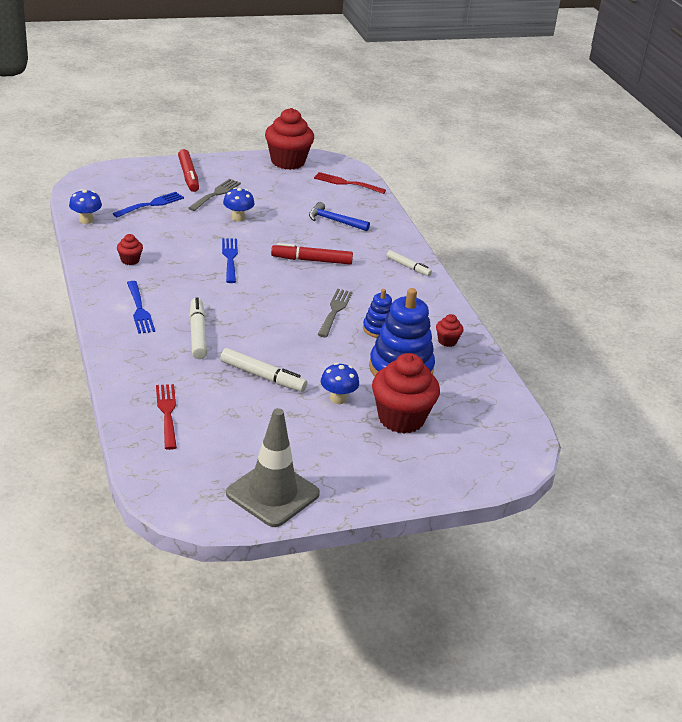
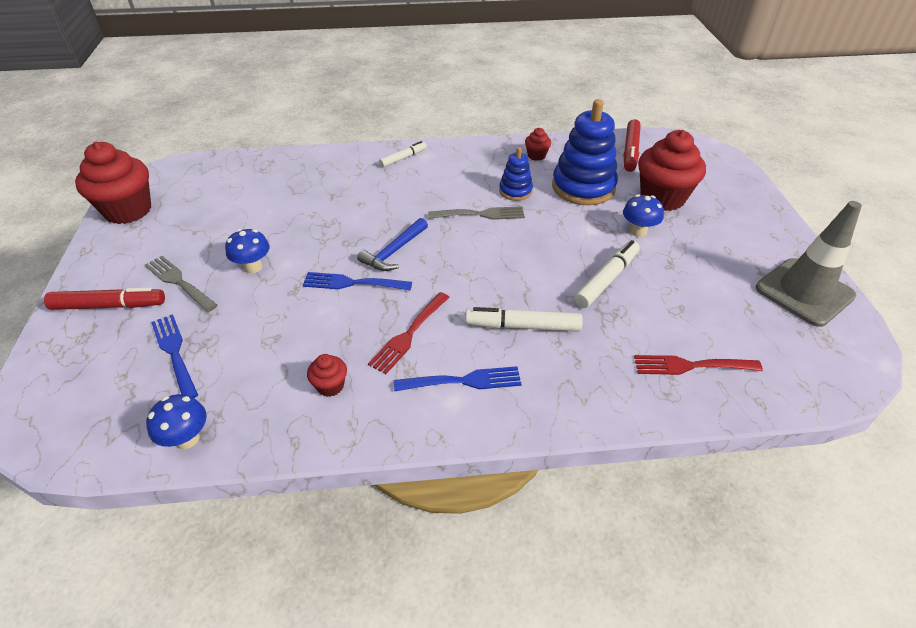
camera: 75 degrees left, 10 degrees up
red marker [271,243,353,265] -> red marker moved to [624,119,641,172]
blue hammer [309,202,370,231] -> blue hammer moved to [357,218,428,271]
red fork [314,172,386,194] -> red fork moved to [368,292,450,374]
grey fork [318,289,352,337] -> grey fork turned 150 degrees clockwise [428,206,525,220]

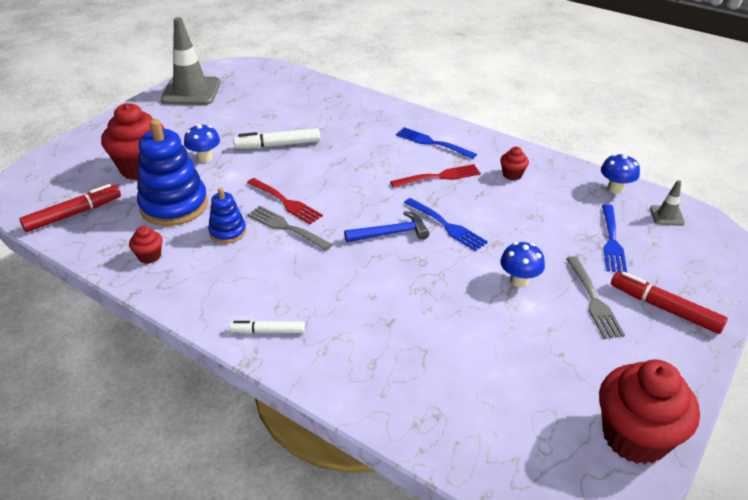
camera: 140 degrees left, 5 degrees down
white marker [466,307,583,332] -> none
red fork [634,355,763,375] -> red fork moved to [247,178,323,224]
none -> grey traffic cone [650,180,685,226]

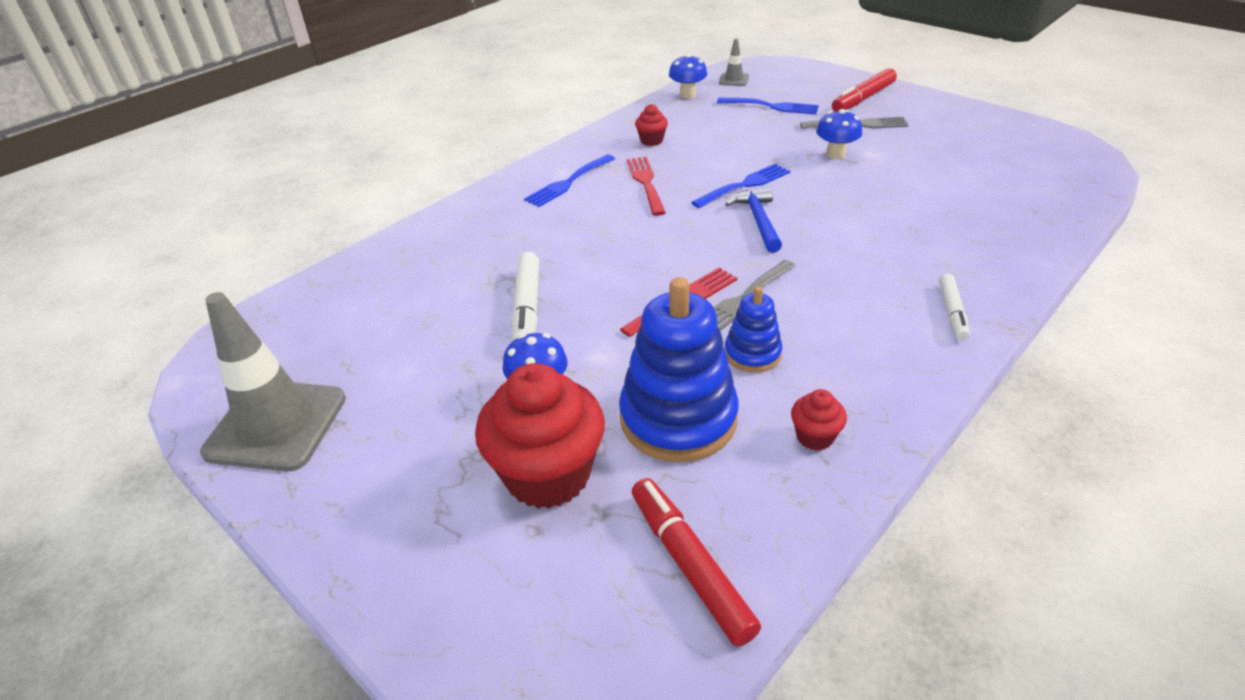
camera: 80 degrees left, 0 degrees up
red cupcake [599,360,700,464] -> none

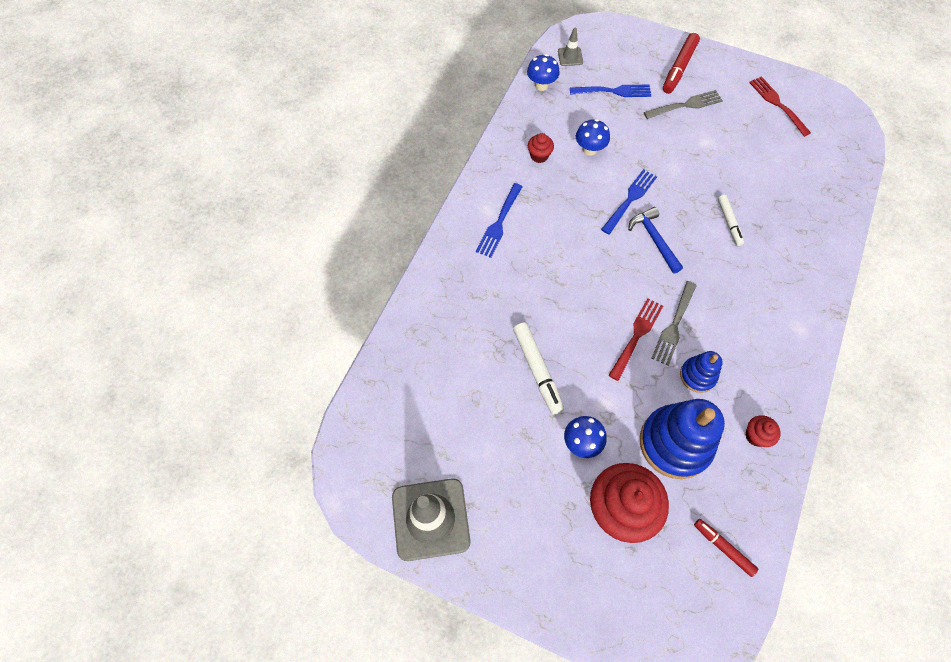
camera: 20 degrees left, 25 degrees up
red fork [627,157,666,216] -> red fork moved to [749,76,811,137]
red marker [632,478,761,647] -> red marker [694,519,758,577], size x0.64
blue mushroom [816,109,862,159] -> blue mushroom moved to [576,119,610,156]
white marker [939,273,970,341] -> white marker moved to [718,195,744,246]

